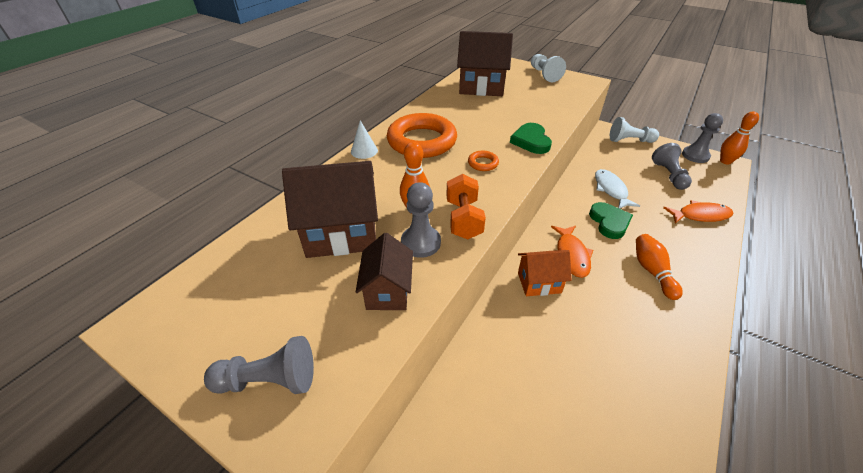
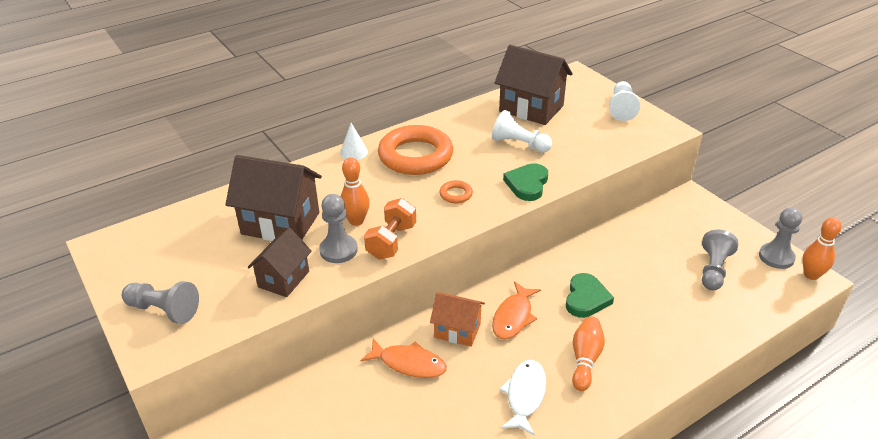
camera: 25 degrees right, 5 degrees down
white fish [595,169,640,209] -> white fish moved to [499,360,546,436]
white pawn [610,117,659,143] -> white pawn moved to [492,110,552,153]
orange fish [663,200,734,223] -> orange fish moved to [360,338,447,378]

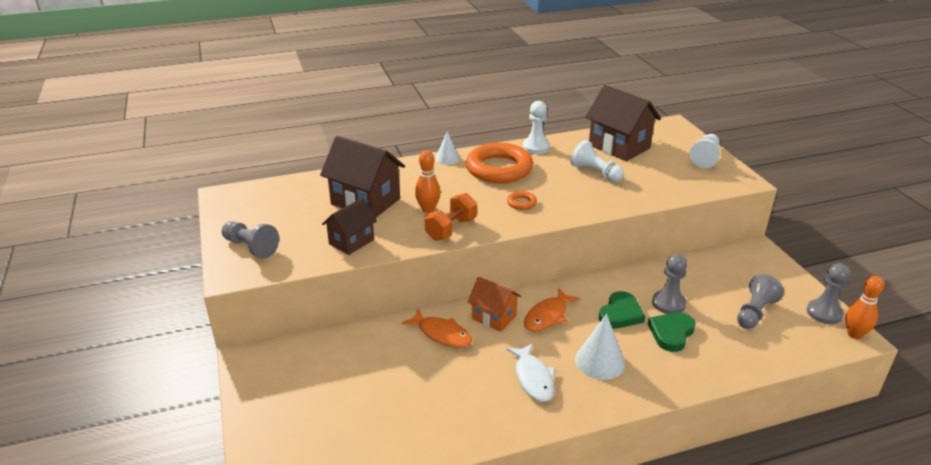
camera: 15 degrees right, 5 degrees down
grey pawn [319,194,358,263] -> grey pawn moved to [652,254,687,314]
white fish [499,360,546,436] -> white fish turned 135 degrees clockwise [506,343,555,402]
green heart [503,163,548,201] -> green heart moved to [648,312,696,352]
orange bowling pin [572,316,605,391] -> white cone [575,314,625,380]
none -> white pawn [523,101,550,154]

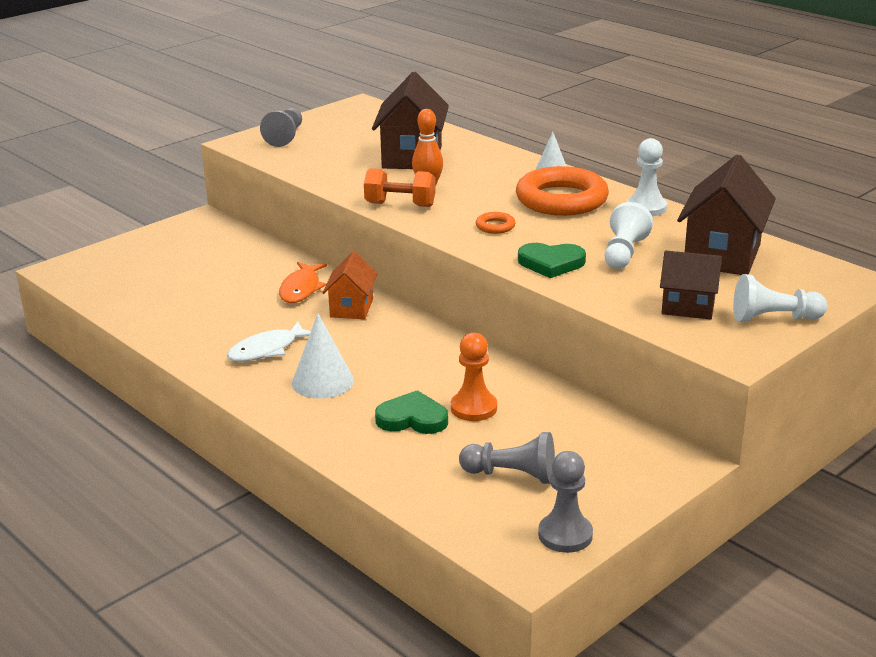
camera: 65 degrees right, 5 degrees down
brown house [322,198,377,255] -> brown house moved to [660,250,722,319]
orange fish [524,288,580,331] -> none
green heart [599,291,645,329] -> green heart moved to [518,243,586,278]
grey pawn [652,254,687,314] -> orange pawn [451,333,497,421]
orange bowling pin [845,276,884,339] -> none

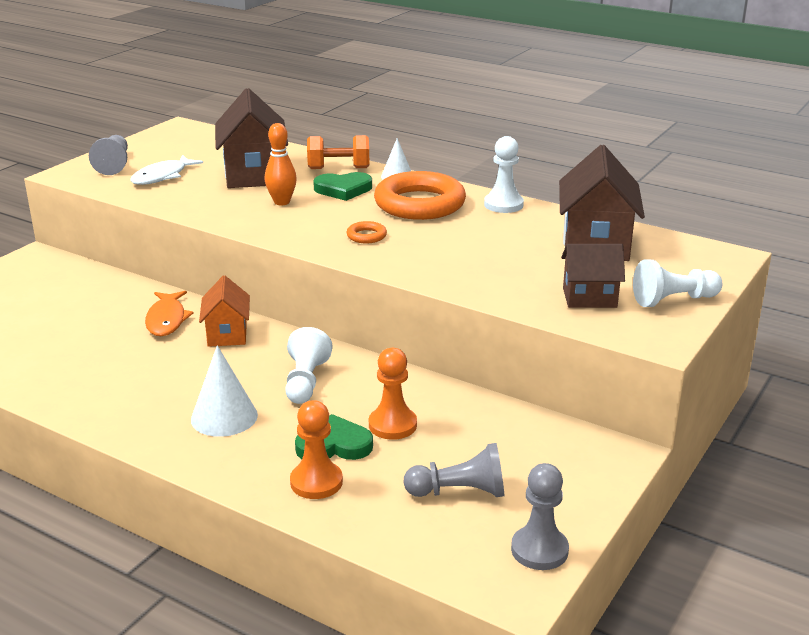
camera: 15 degrees left, 0 degrees up
white fish [227,321,311,362] -> white fish moved to [130,155,203,185]
orange dumbbell [364,168,435,207] -> orange dumbbell moved to [307,135,369,169]
green heart [518,243,586,278] -> green heart moved to [313,172,372,201]
white pawn [605,202,653,269] -> white pawn moved to [285,327,333,404]
none -> orange pawn [290,400,343,499]

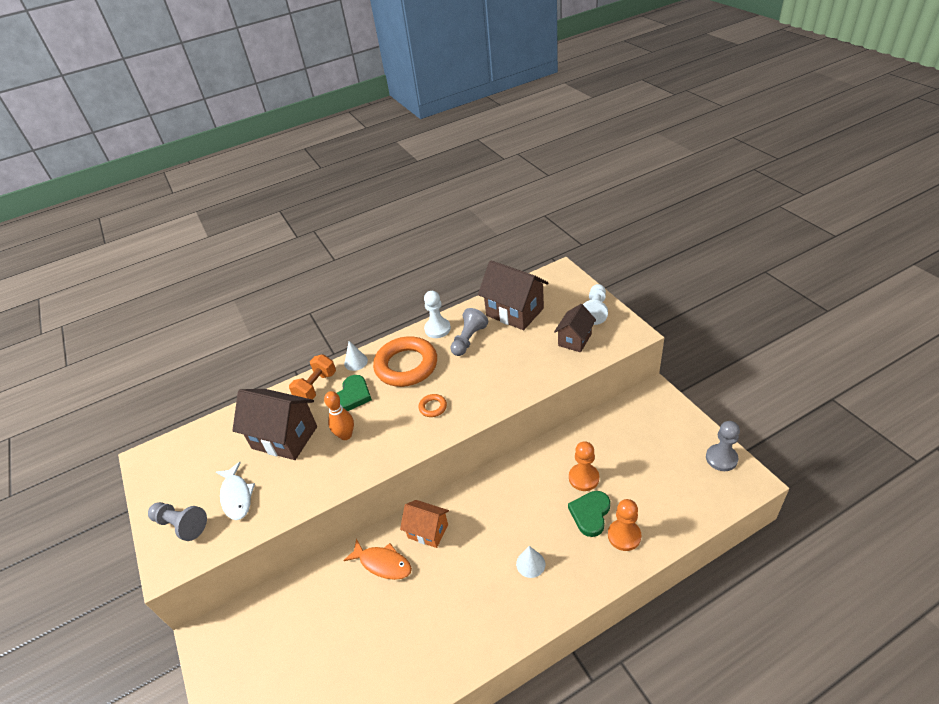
camera: 55 degrees left, 15 degrees up
white cone [191,345,258,437] -> white cone [516,546,545,578], size x0.64
white pawn [285,327,333,404] -> none
grey pawn [404,443,505,497] -> grey pawn moved to [450,308,488,356]

